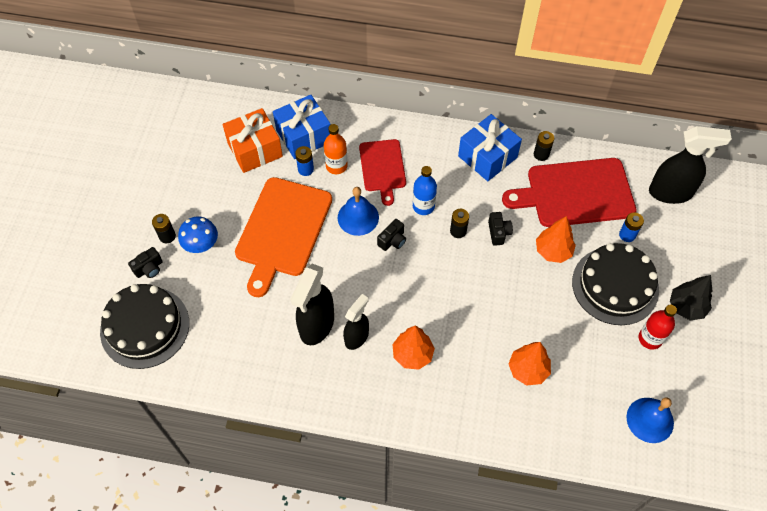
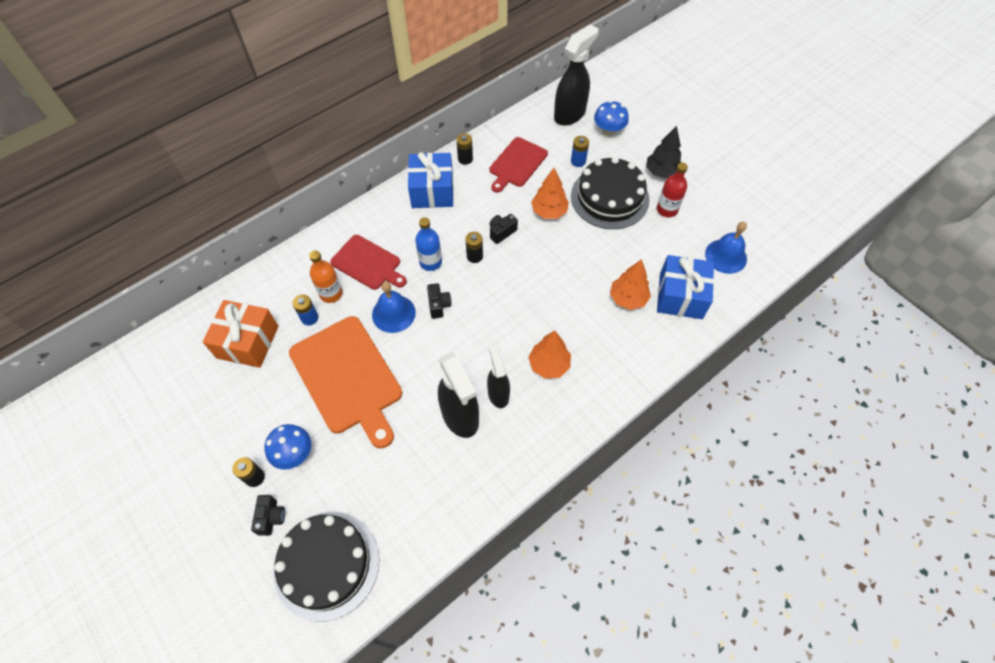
camera: 50 degrees left, 0 degrees up
blue gift [273,95,331,159] -> blue gift moved to [657,255,714,319]
black camera [488,212,513,246] -> black camera turned 75 degrees counterclockwise [490,214,518,244]
red cutting board [502,158,637,227] -> red cutting board [489,137,548,193], size x0.60
none -> blue mushroom [594,100,629,136]

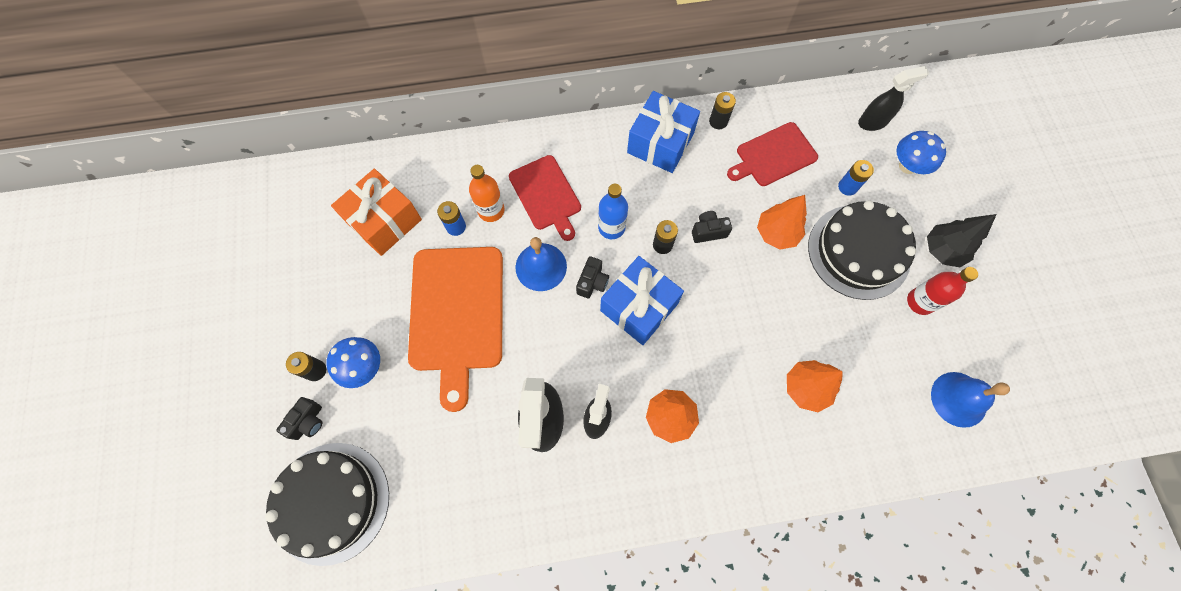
camera: 30 degrees right, 10 degrees up
black spray bottle [554,24,599,126] -> black spray bottle [858,66,929,131], size x0.63
blue gift [657,255,714,319] -> blue gift moved to [600,256,684,345]

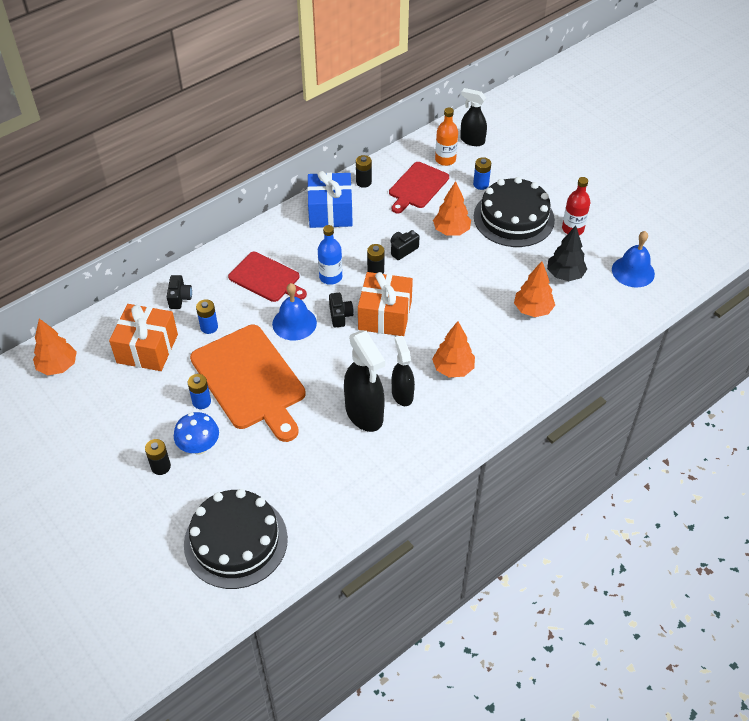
camera: 30 degrees left, 20 degrees down
black camera [276,397,322,440] -> black camera moved to [167,275,192,309]
orange bottle [469,165,505,222] -> orange bottle moved to [435,108,458,166]
blue gift [600,256,684,345] -> orange gift [358,272,413,336]
black spray bottle [858,66,929,131] -> black spray bottle turned 105 degrees counterclockwise [460,88,487,146]
blue mushroom [897,131,946,174] -> none
black tree [927,214,997,267] -> black tree moved to [547,226,587,281]
none -> orange tree [33,319,77,375]
none -> blue battery [188,374,211,409]

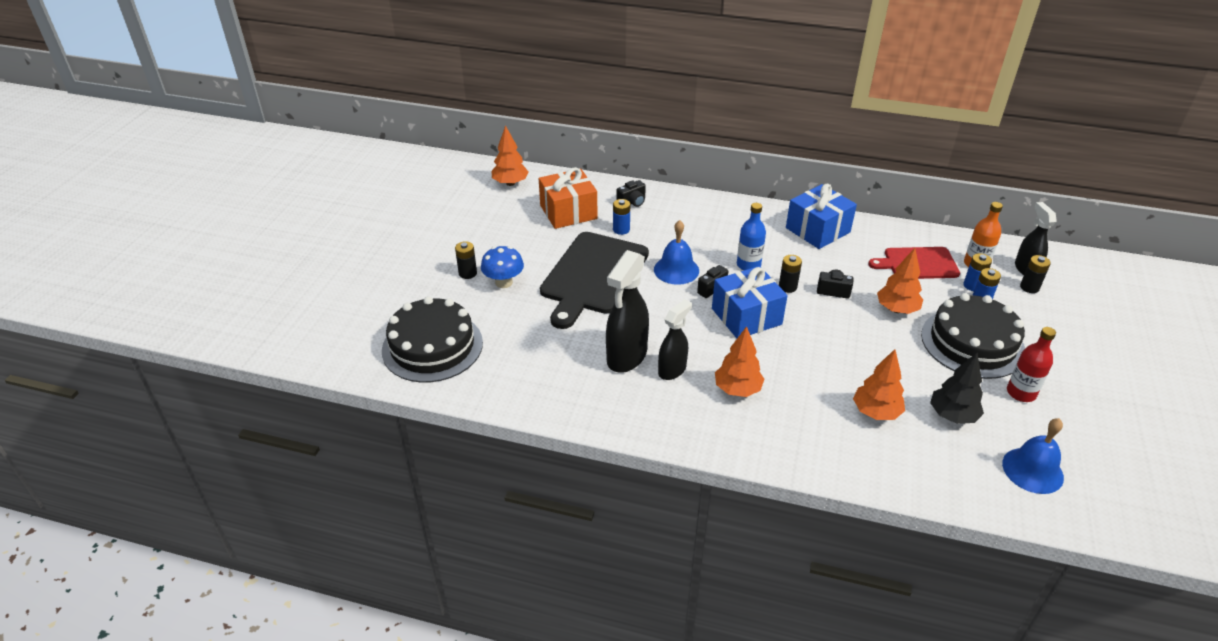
camera: 55 degrees right, 10 degrees down
blue battery [188,374,211,409] -> blue battery moved to [963,253,992,291]
orange cutting board [190,325,306,442] -> black cutting board [540,232,649,329]
red cutting board [228,252,307,302] -> none
black battery [356,155,372,188] -> black battery moved to [1020,255,1051,293]
orange gift [358,272,413,336] -> blue gift [712,266,788,338]

